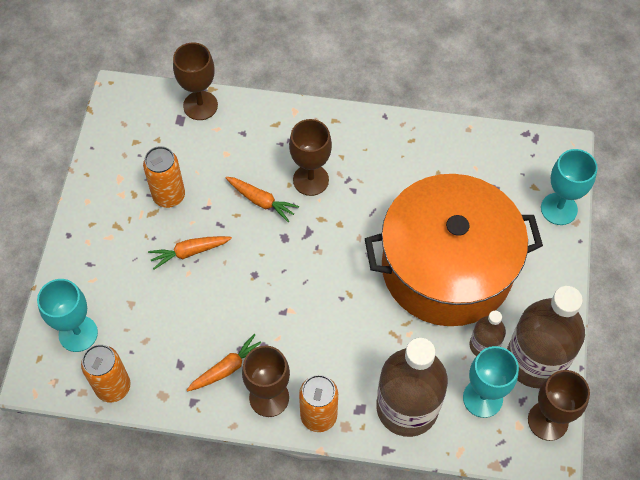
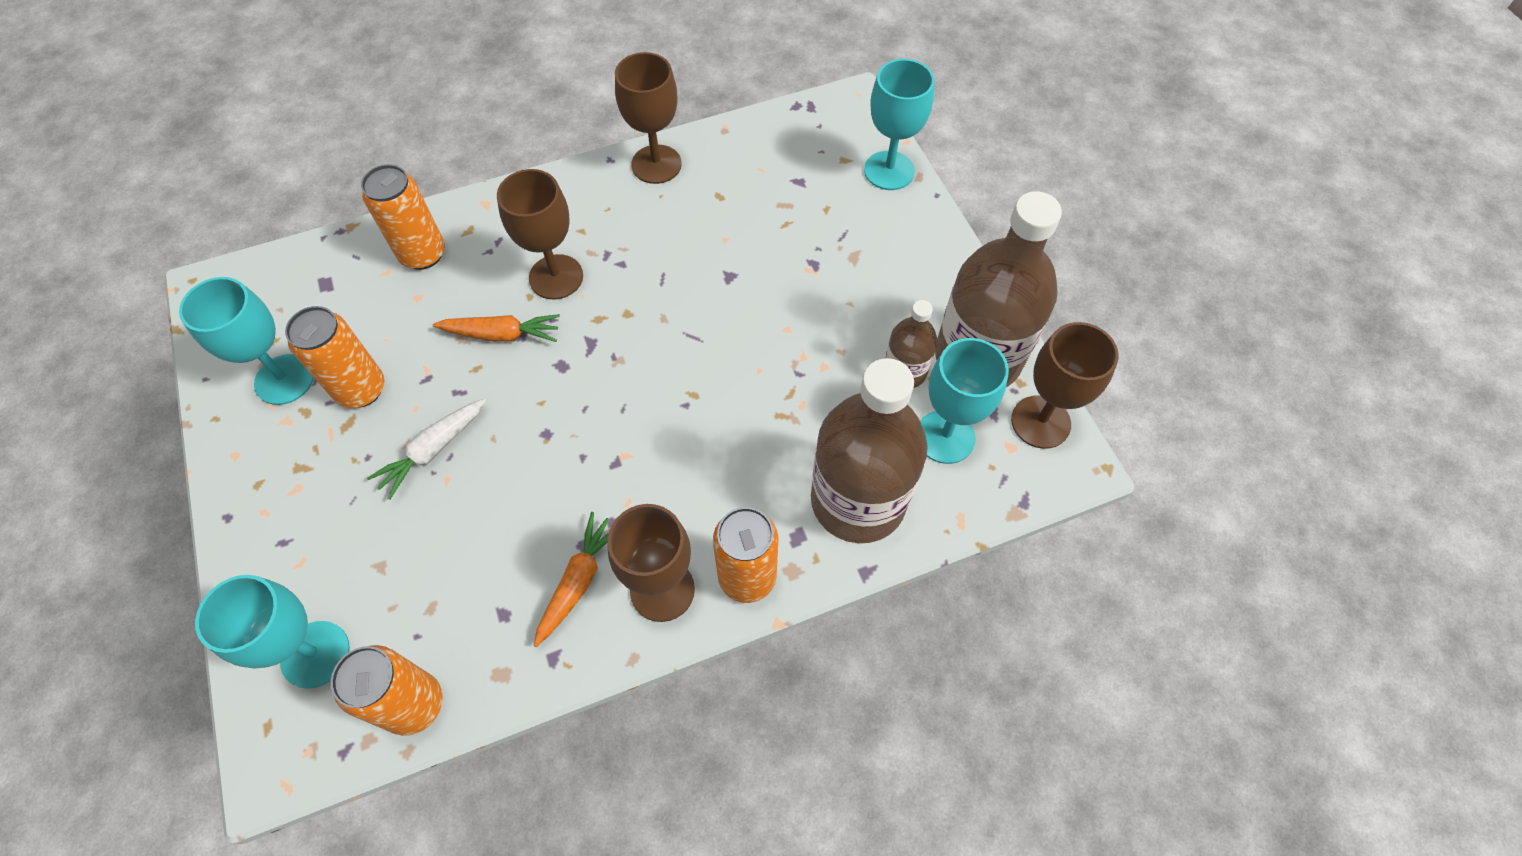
camera: 30 degrees left, 0 degrees up
orange carrot [148,236,232,270] -> white carrot [367,399,486,500]
brown goblet [173,42,218,120] -> brown goblet moved to [615,52,682,184]
orange pot [365,174,543,326] -> none
none -> turquoise goblet [179,277,314,405]
none -> orange can [361,164,445,270]

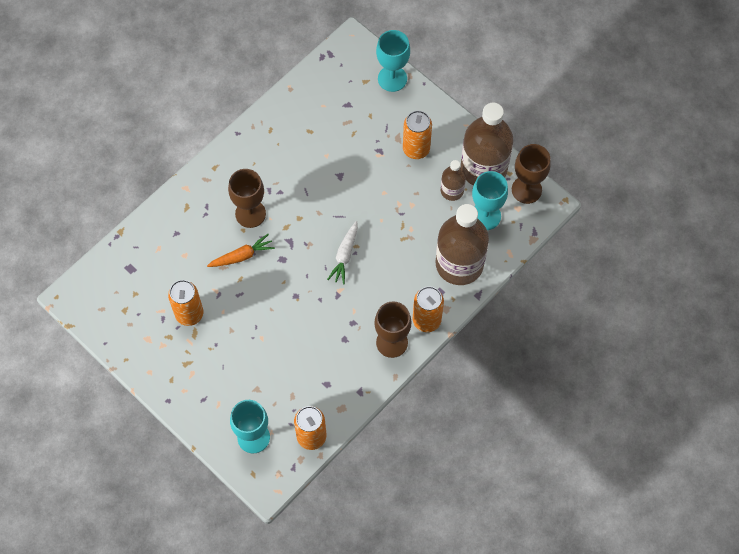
camera: 25 degrees left, 5 degrees up
turquoise goblet [179,277,314,405] -> none
orange can [361,164,445,270] -> orange can moved to [403,111,432,159]
white carrot [367,399,486,500] -> white carrot moved to [327,221,358,285]
orange carrot [534,512,609,647] -> none
brown goblet [615,52,682,184] -> none

